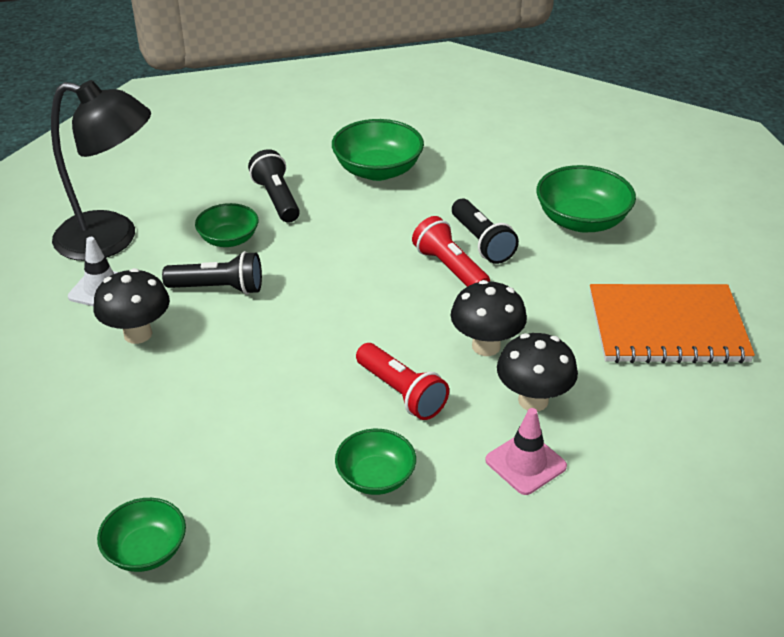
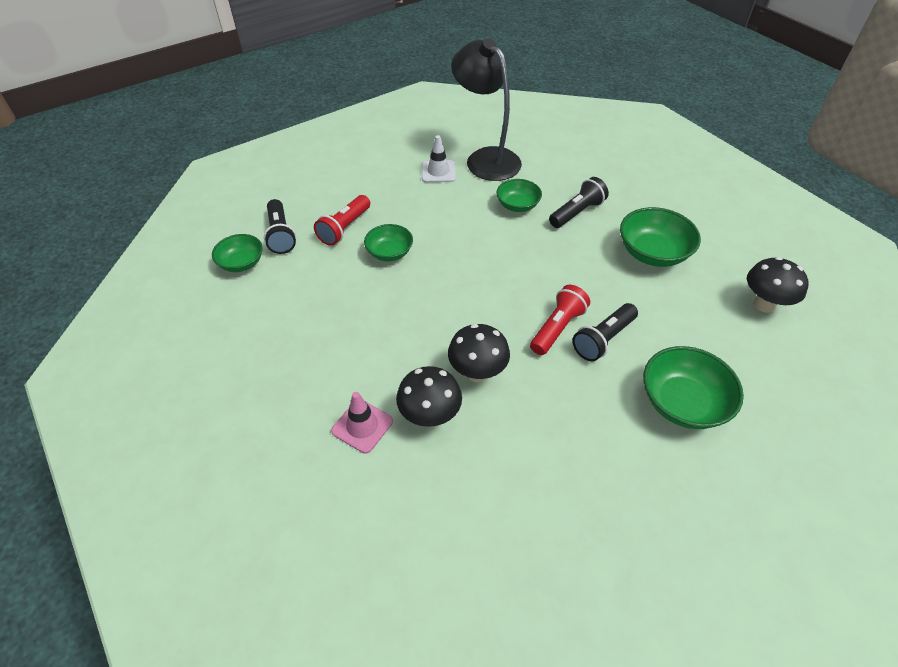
camera: 70 degrees right, 10 degrees up
black lamp [51,80,151,261] -> black lamp turned 150 degrees clockwise [451,38,522,181]
black mushroom [93,268,170,344] -> black mushroom moved to [747,257,809,313]
black flashlight [162,251,262,295] -> black flashlight moved to [264,199,296,254]
green bowl [335,429,416,495] -> green bowl moved to [364,224,413,261]
red flashlight [356,343,449,420] -> red flashlight moved to [314,195,370,246]
orange notebook [590,284,755,363] -> none

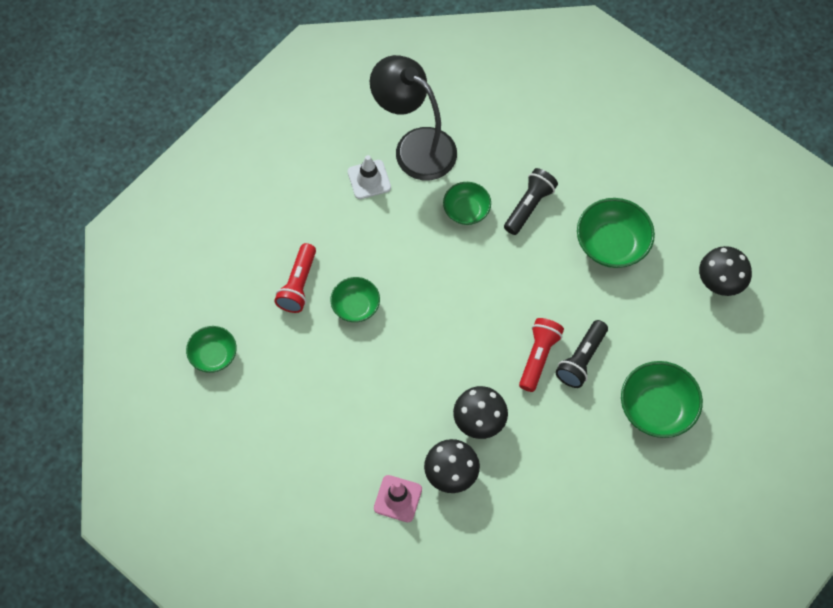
camera: 15 degrees left, 15 degrees up
black flashlight [264,199,296,254] -> none

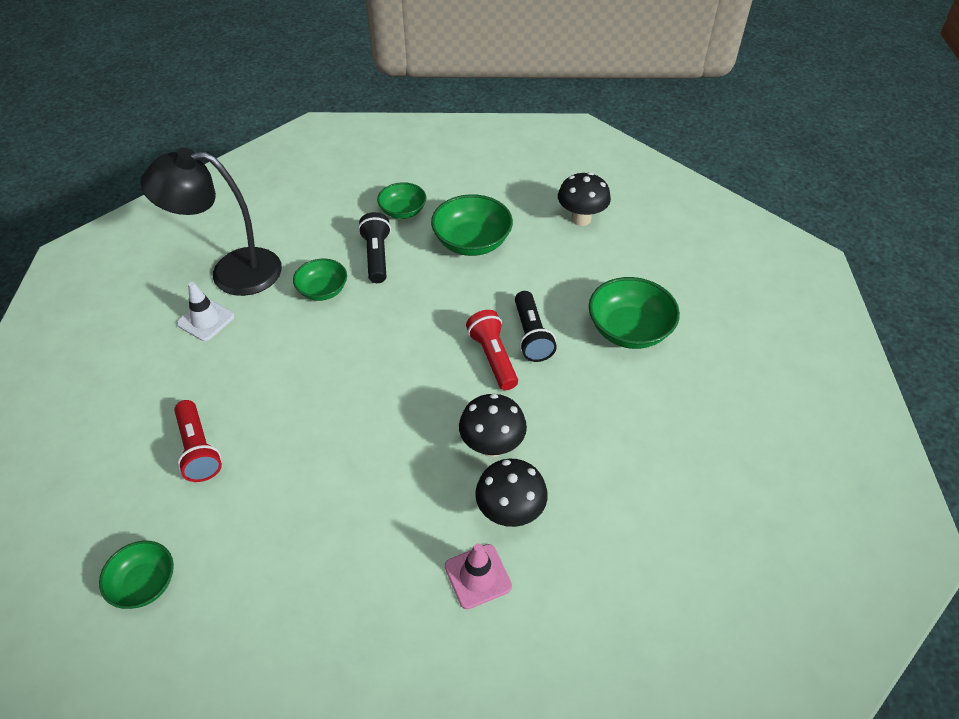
camera: 40 degrees left, 15 degrees down
green bowl [330,277,380,322] -> green bowl moved to [377,182,426,219]

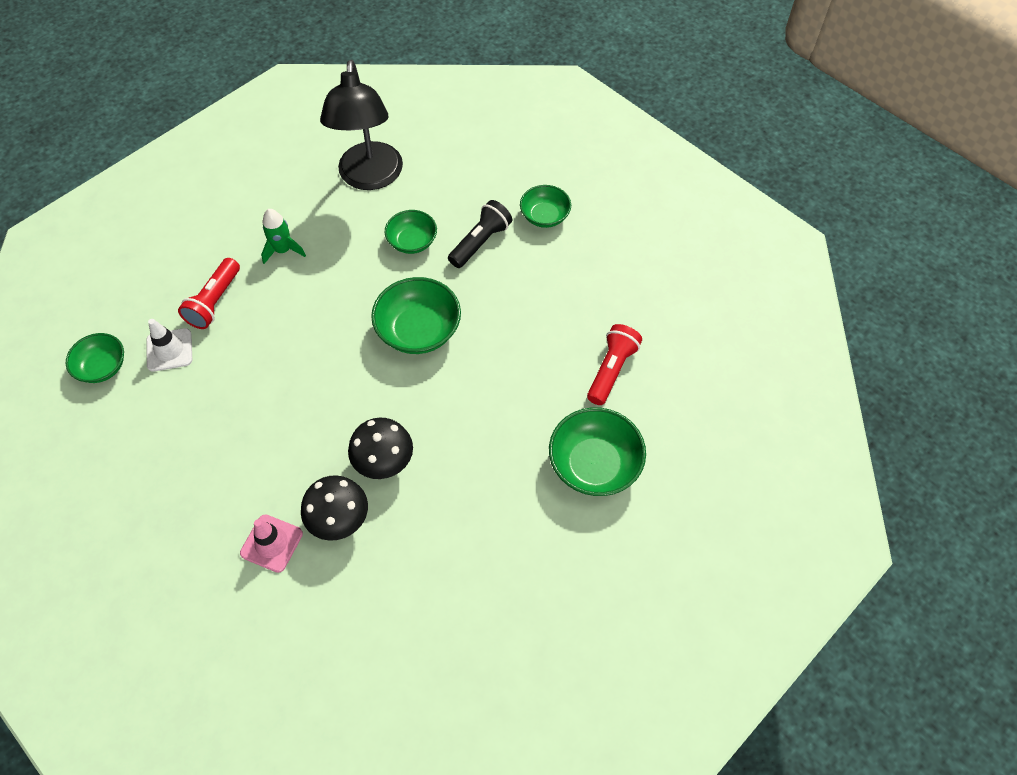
camera: 45 degrees right, 10 degrees up
black lamp [140,148,282,296] -> black lamp turned 135 degrees counterclockwise [320,60,403,190]
white traffic cone [177,282,235,341] -> white traffic cone moved to [146,319,192,372]
green bowl [431,194,513,256] -> green bowl moved to [371,277,461,354]
red flashlight [466,310,518,390] -> red flashlight moved to [587,324,642,405]
black flashlight [515,291,557,362] -> none
black mushroom [558,172,611,226] -> none
none -> green rocket [261,209,306,264]

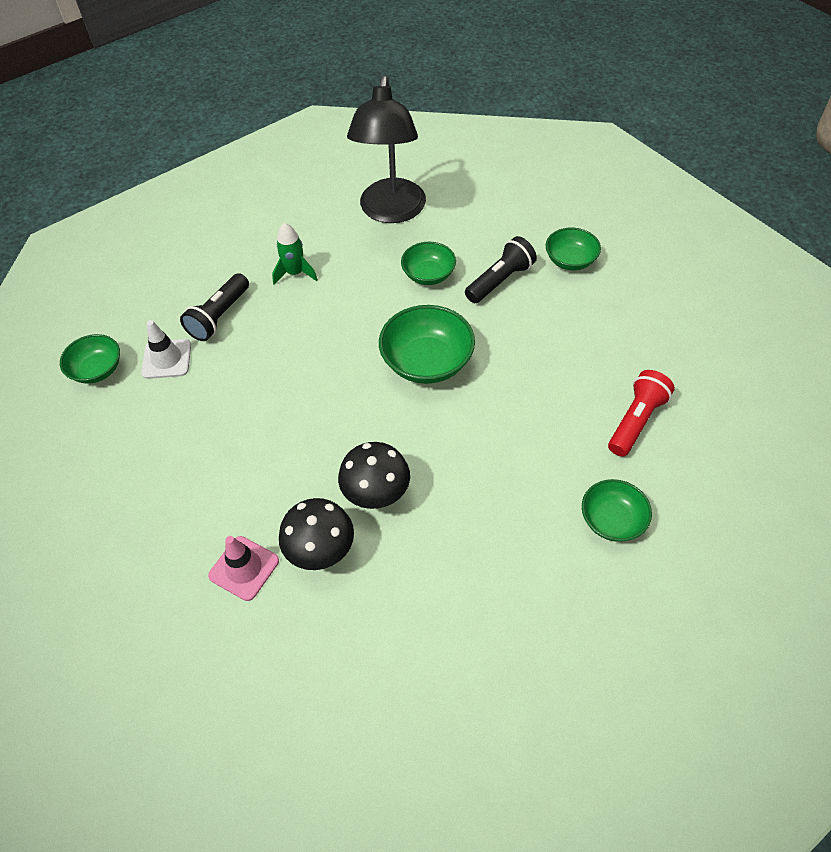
camera: 10 degrees right, 5 degrees down
red flashlight [178,258,240,329] -> black flashlight [180,273,249,341]
green bowl [549,407,646,496] -> green bowl [582,479,652,542], size x0.63

